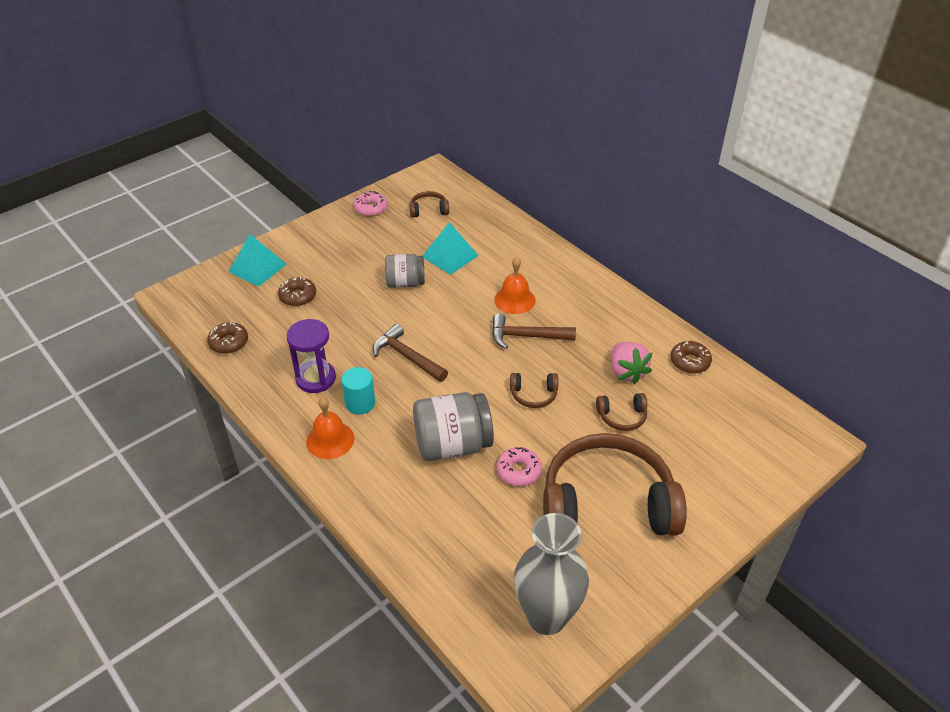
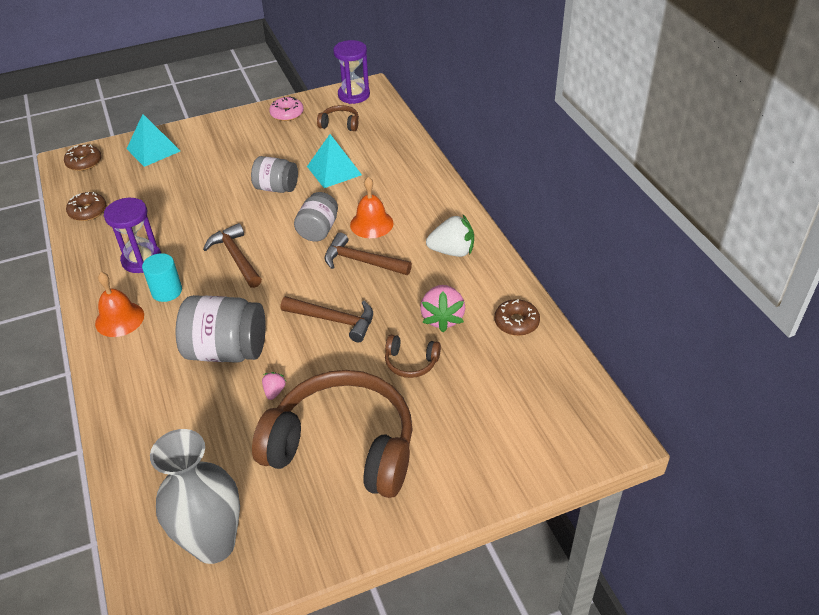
camera: 20 degrees right, 0 degrees up
brown donut [278,277,316,306] -> brown donut moved to [64,145,101,171]
pink donut [496,447,542,486] -> pink strawberry [262,372,286,400]
brown headphones [510,373,558,408] -> brown hammer [281,296,373,342]
none -> grey jar [294,192,338,242]
none -> purple hourglass [333,40,370,104]
none -> white strawberry [426,215,474,257]

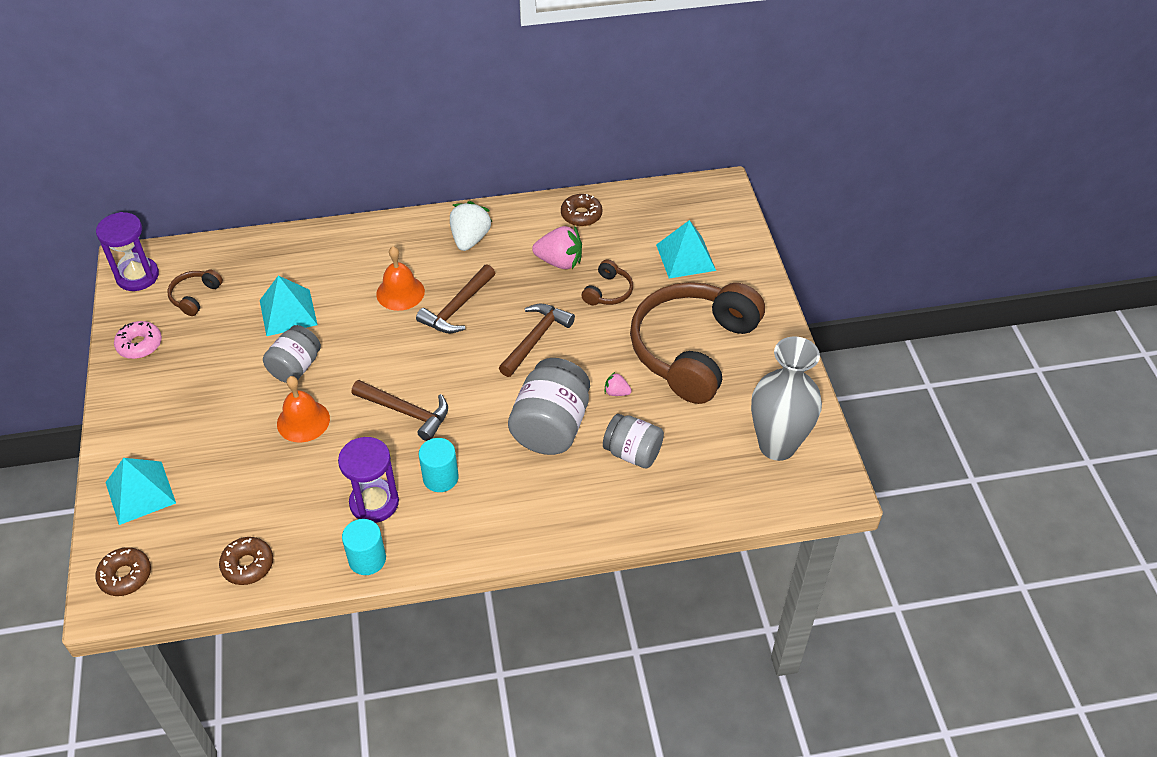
camera: 80 degrees left, 5 degrees up
orange bell [95,272,144,337] -> orange bell moved to [277,376,330,443]
brown hammer [203,223,262,288] -> brown hammer turned 135 degrees counterclockwise [352,380,448,441]
grey jar [294,192,338,242] -> grey jar moved to [603,414,664,468]
none -> turquoise cylinder [342,519,386,575]
none -> turquoise pyramid [656,220,716,278]

